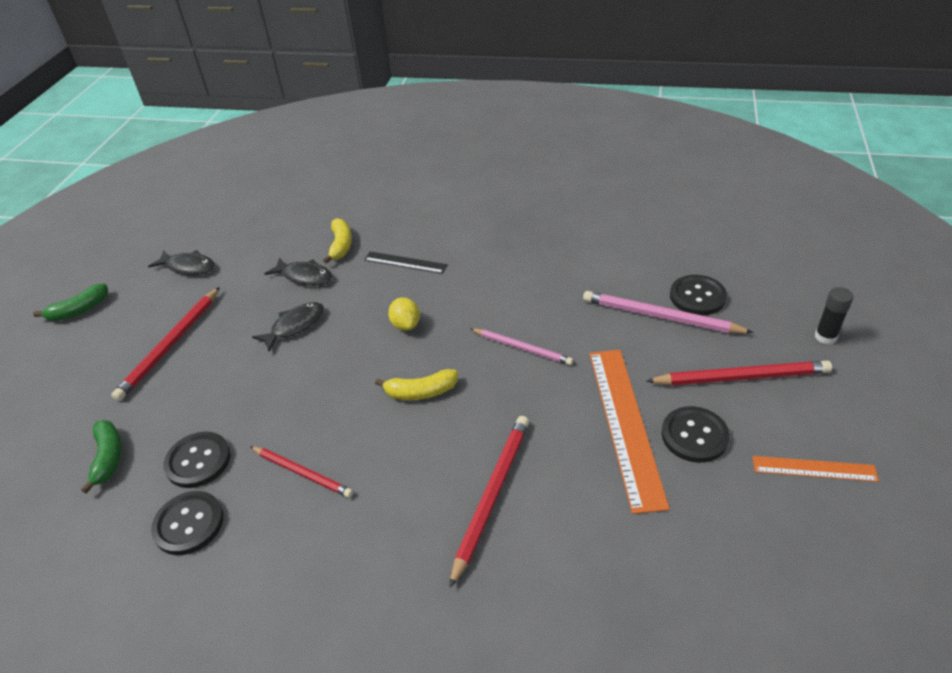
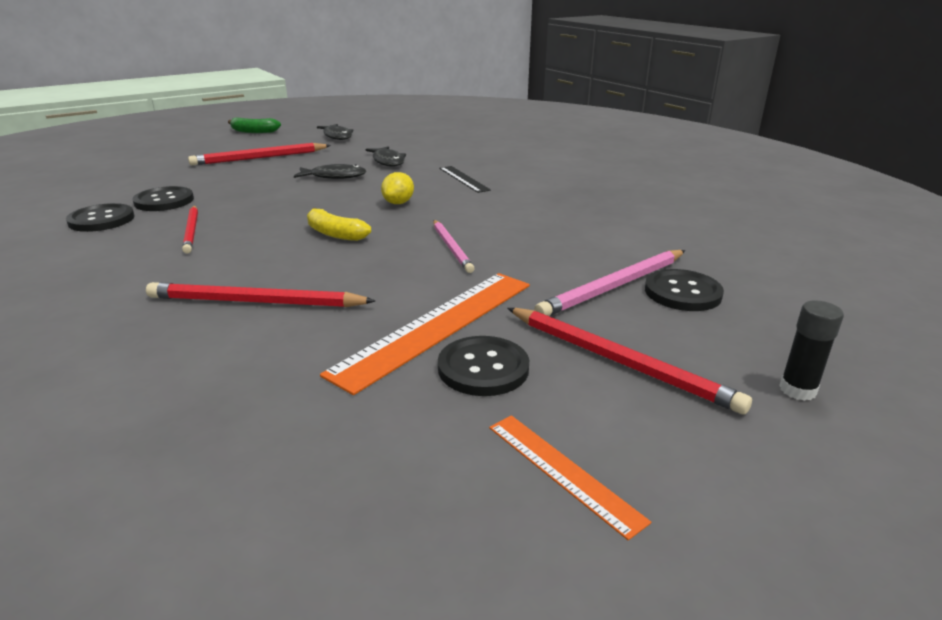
camera: 40 degrees right, 15 degrees down
green banana [81,420,122,494] -> none
yellow banana [323,218,352,264] -> none
red pencil [449,416,529,588] -> red pencil turned 150 degrees counterclockwise [146,282,375,307]
pink pencil [583,291,754,334] -> pink pencil turned 105 degrees counterclockwise [534,250,685,316]

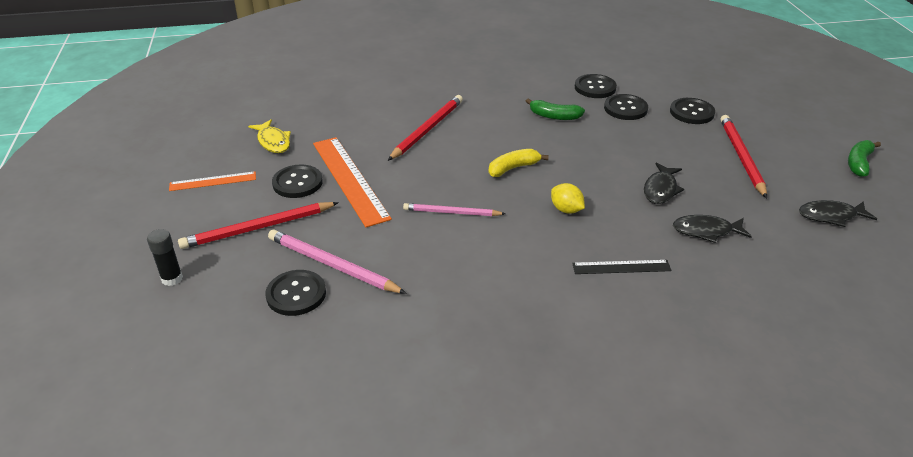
camera: 115 degrees right, 10 degrees up
red pencil [182,206,198,254] -> green banana [526,98,585,120]
pink pencil [534,250,685,316] -> pink pencil turned 45 degrees counterclockwise [268,230,407,294]
none -> yellow fish [248,119,291,153]
none -> black button [670,98,715,124]

